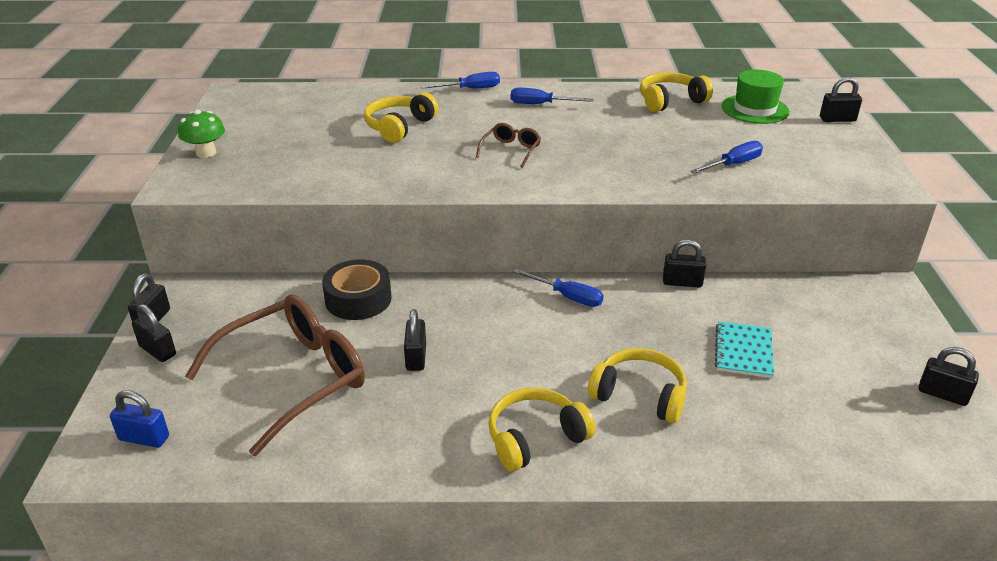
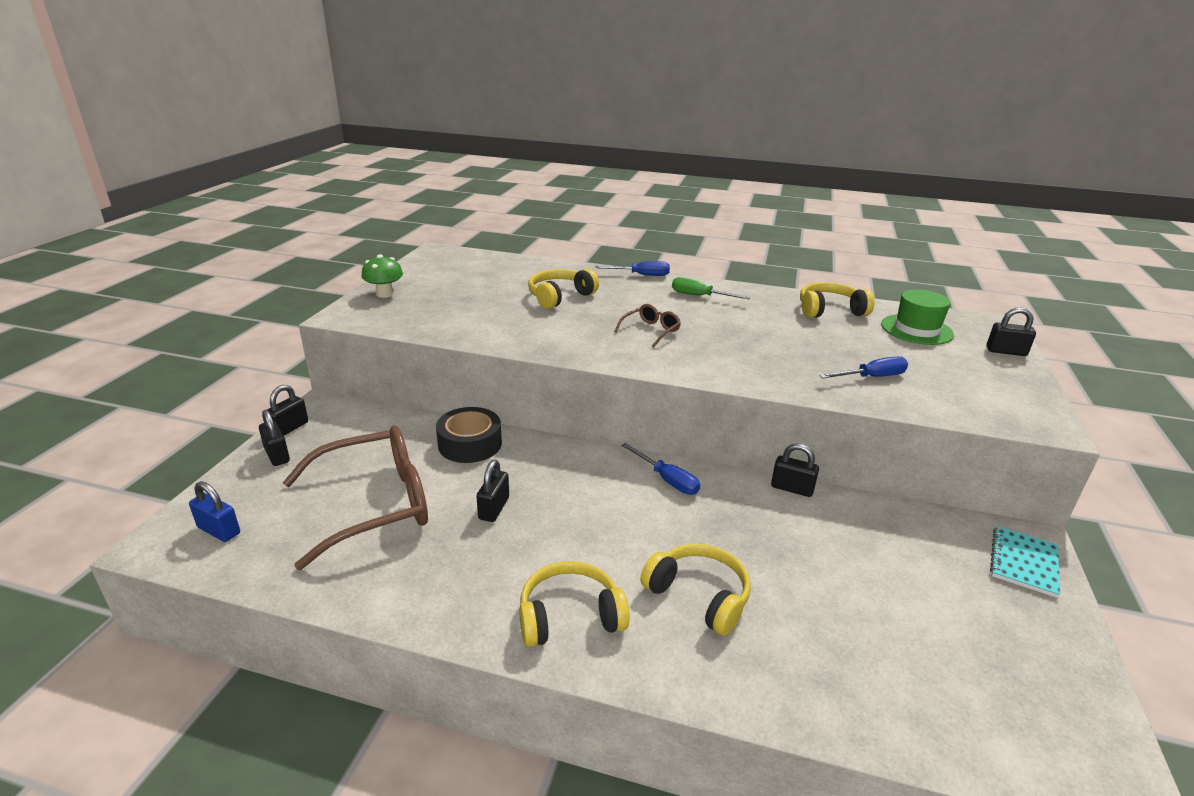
camera: 15 degrees right, 5 degrees down
blue screwdriver [511,88,593,104] -> green screwdriver [672,277,751,299]
turquoise notebook [715,321,774,378] -> turquoise notebook moved to [990,526,1060,598]
black padlock [918,347,979,406] -> none

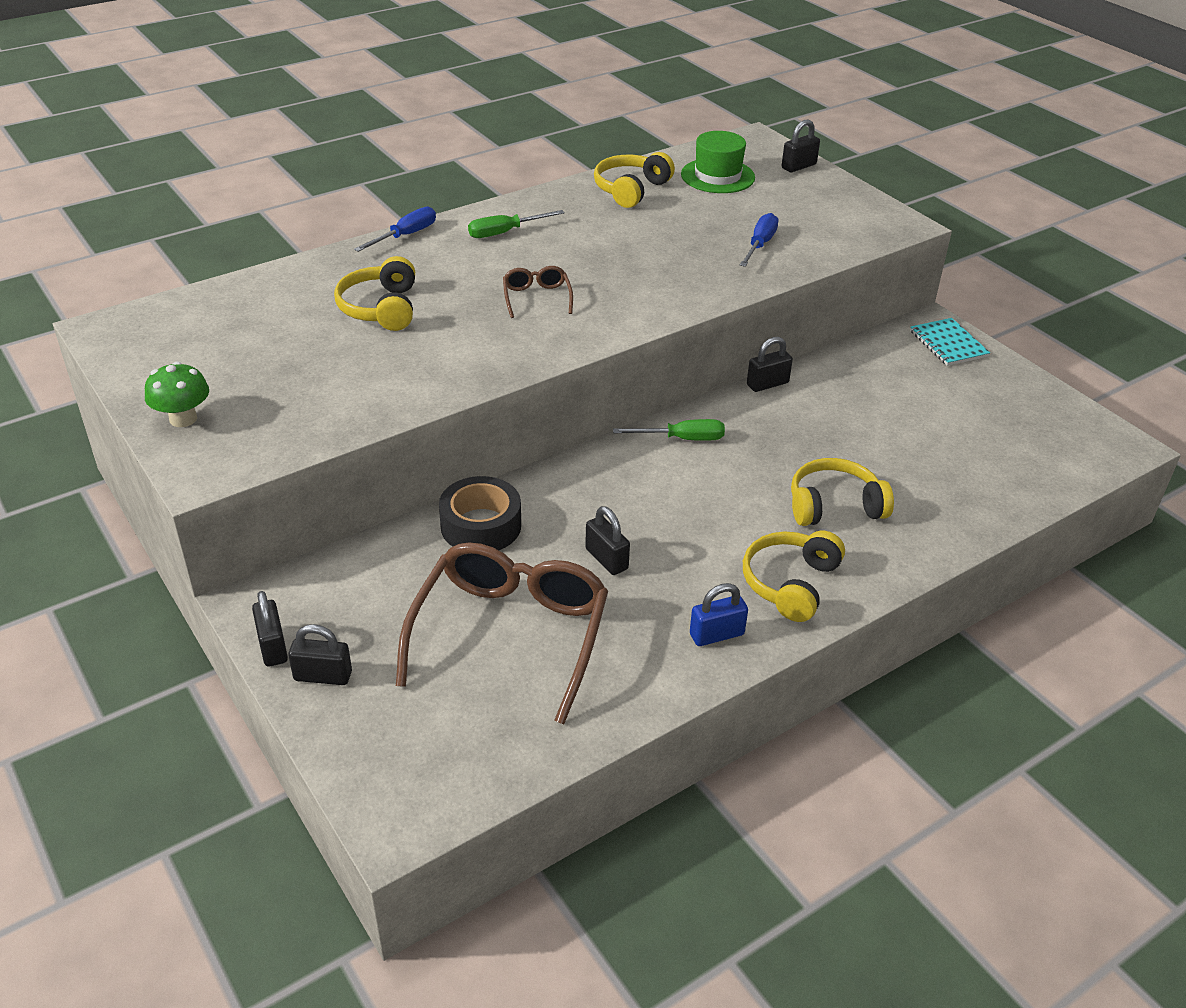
camera: 50 degrees left, 10 degrees up
blue padlock [189,481,240,542] -> blue padlock moved to [690,583,748,646]
blue screwdriver [621,443,700,495] -> green screwdriver [613,419,725,441]

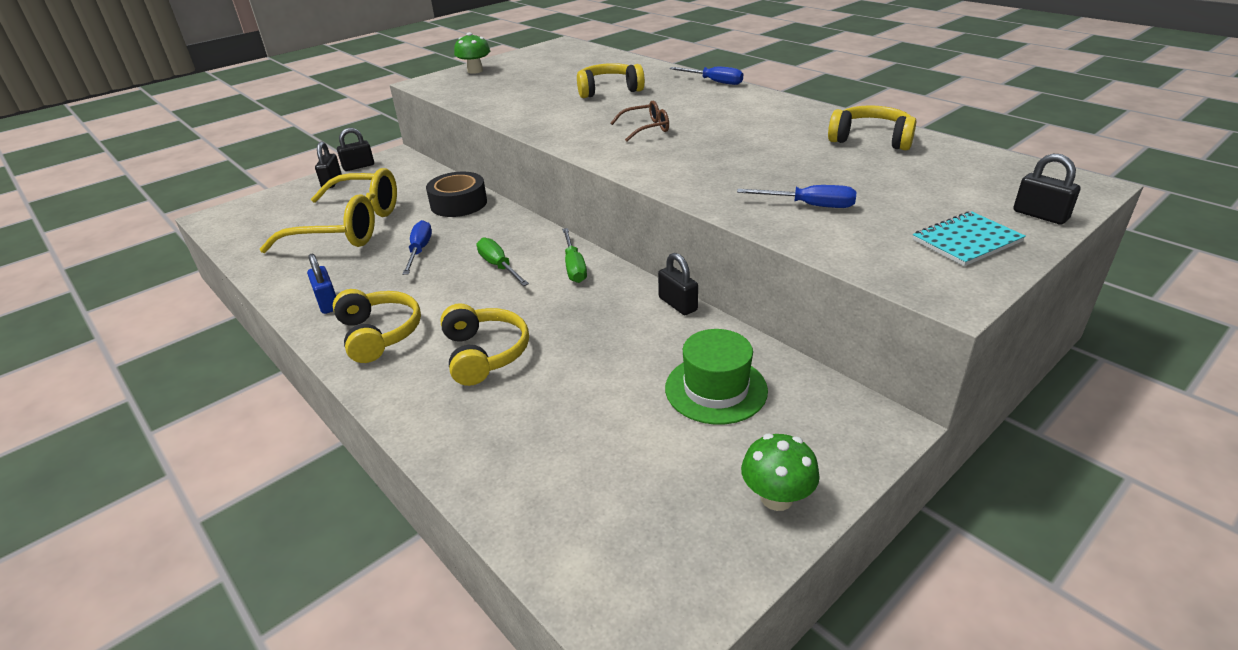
camera: 85 degrees right, 5 degrees down
brown glasses [396,542,608,724] -> yellow glasses [260,168,397,253]
green screwdriver [468,210,565,238] -> green screwdriver moved to [477,237,529,286]
black padlock [585,506,630,575] -> blue screwdriver [402,220,432,275]
green hat [681,131,755,193] -> green hat moved to [665,329,768,425]
yellow headphones [743,531,845,622] -> yellow headphones turned 45 degrees clockwise [333,289,421,363]
turquoise notebook [910,318,990,366] -> turquoise notebook moved to [913,211,1026,266]
none -> green mushroom [741,434,820,511]

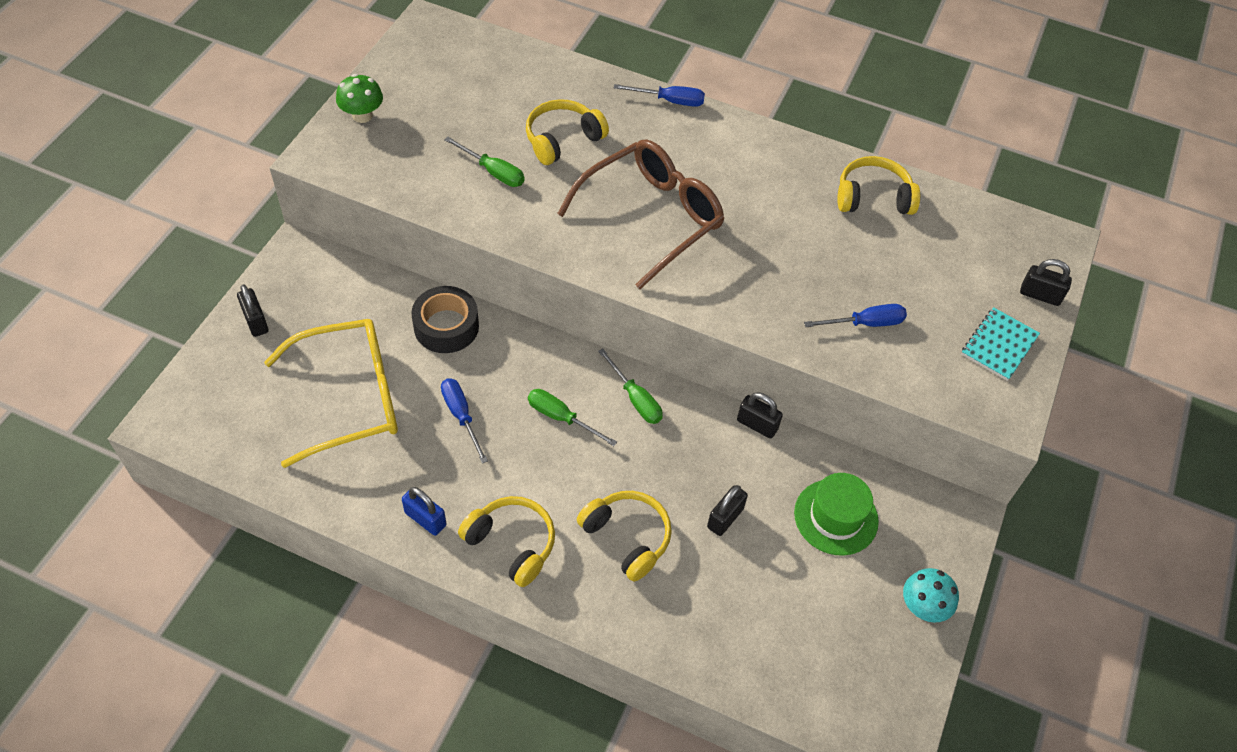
camera: 30 degrees left, 20 degrees up
black padlock [337,128,374,171] -> black padlock moved to [707,485,748,536]
brown glasses [611,100,669,142] -> brown glasses [557,139,724,289], size x2.25
green mushroom [741,434,820,511] -> turquoise mushroom [903,568,959,623]
none -> green screwdriver [444,137,525,187]

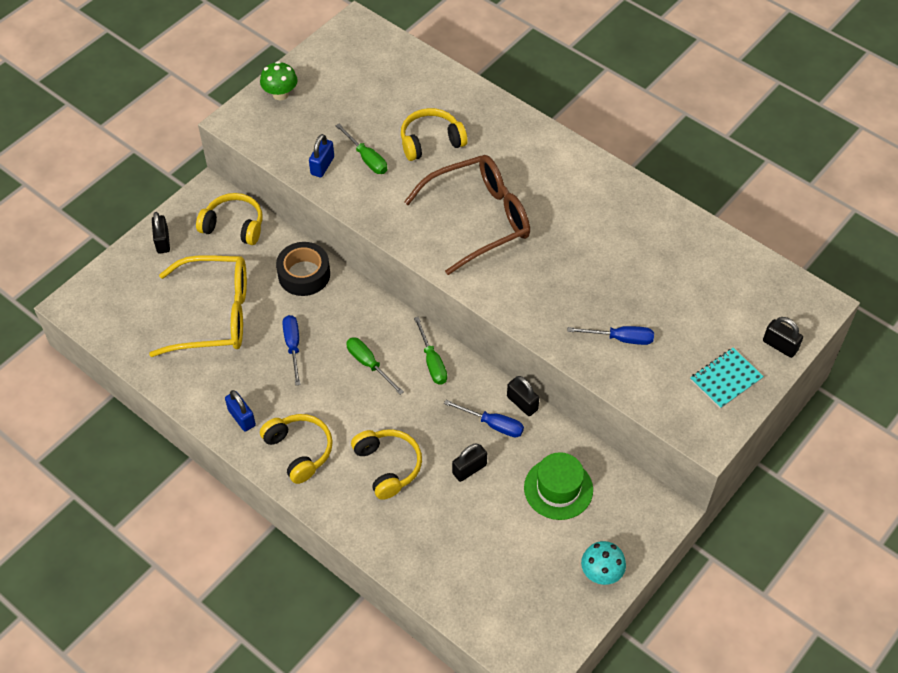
camera: 20 degrees right, 0 degrees up
blue screwdriver [614,84,705,107] -> blue screwdriver moved to [444,400,524,437]
yellow headphones [837,156,920,215] -> yellow headphones moved to [196,193,263,245]
none -> blue padlock [309,134,334,177]

